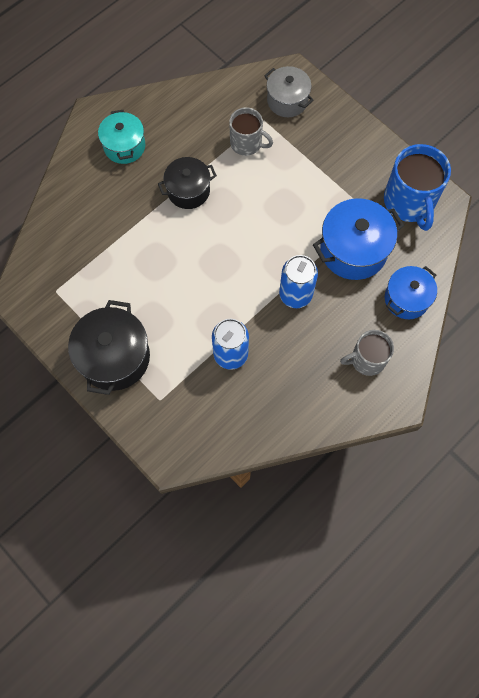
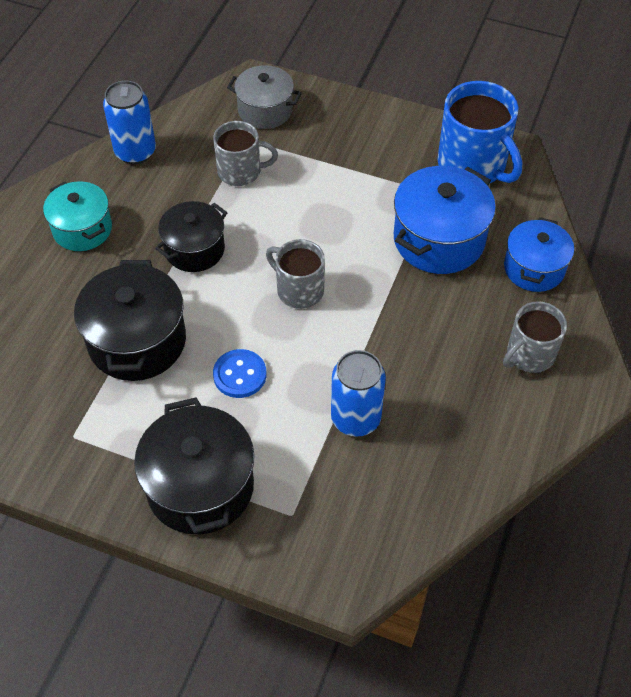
camera: 25 degrees left, 15 degrees down
blue can [279,255,318,308] -> blue can moved to [103,80,156,164]
none -> black pot [74,260,186,381]
none -> blue button [213,349,266,398]
none -> grey mug [266,239,325,309]

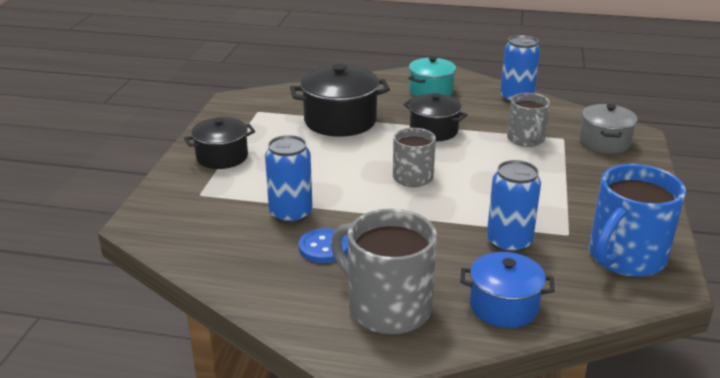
camera: 80 degrees right, 25 degrees down
black pot [134,397,254,534] -> black pot [184,117,255,169], size x0.65
blue button [213,349,266,398] -> blue button moved to [299,228,348,263]
blue pot [394,166,496,274] -> blue can [487,160,541,253]
grey mug [503,301,567,373] -> grey mug [331,209,437,334], size x1.59

